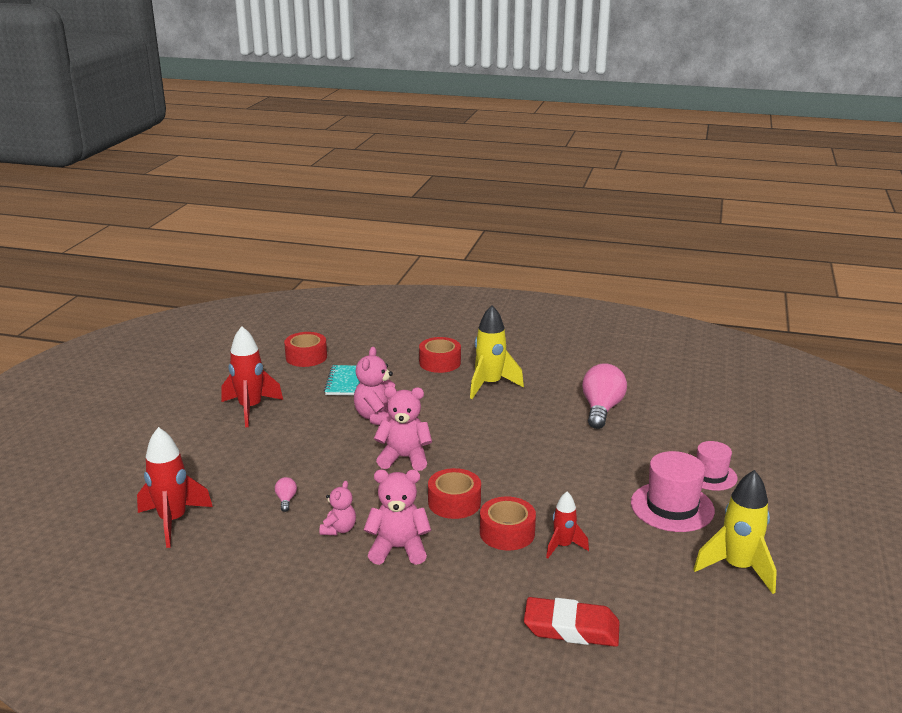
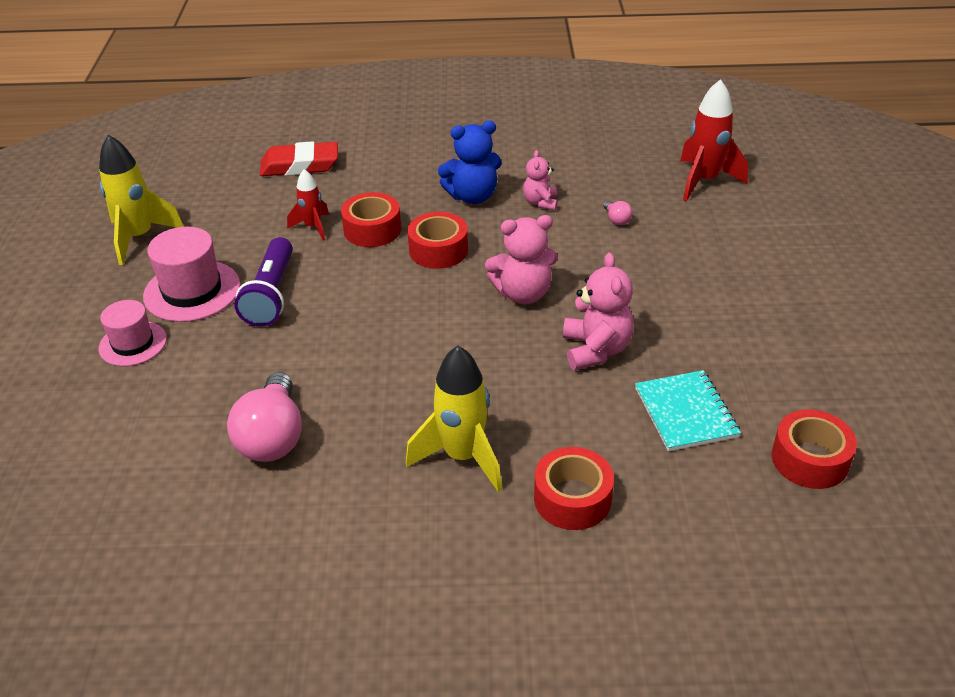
camera: 165 degrees right, 15 degrees up
red rocket [221,326,283,427] -> none
pink teddy bear [364,470,431,565] -> blue teddy bear [438,121,502,204]
none -> purple flashlight [234,237,293,327]

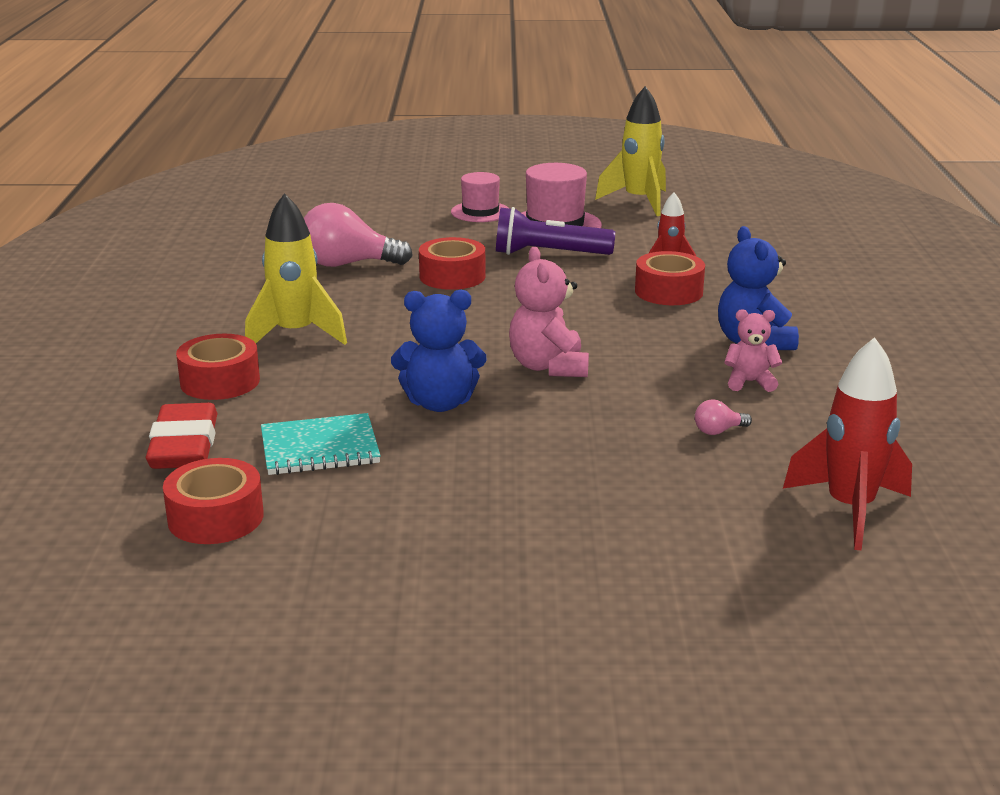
camera: 90 degrees right, 15 degrees down
red eraser [260,141,338,176] -> red eraser moved to [146,403,218,469]
red tape [408,212,468,269] -> red tape moved to [419,237,485,290]
pink teddy bear [563,253,634,370] -> blue teddy bear [391,290,487,412]

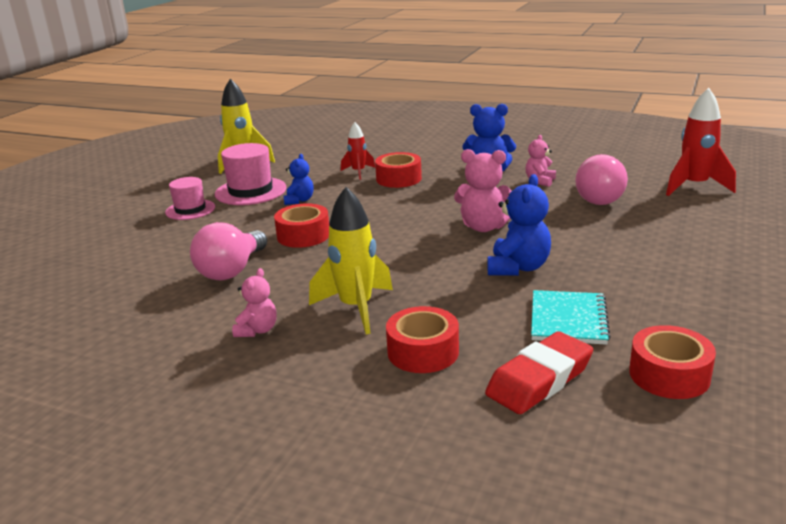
camera: 65 degrees left, 0 degrees up
red eraser [146,403,218,469] -> red eraser turned 60 degrees counterclockwise [485,331,593,414]
purple flashlight [496,207,615,255] -> blue teddy bear [284,154,314,205]
pink light bulb [695,400,752,435] -> pink light bulb [575,154,628,205], size x2.33
none -> pink teddy bear [232,268,276,337]

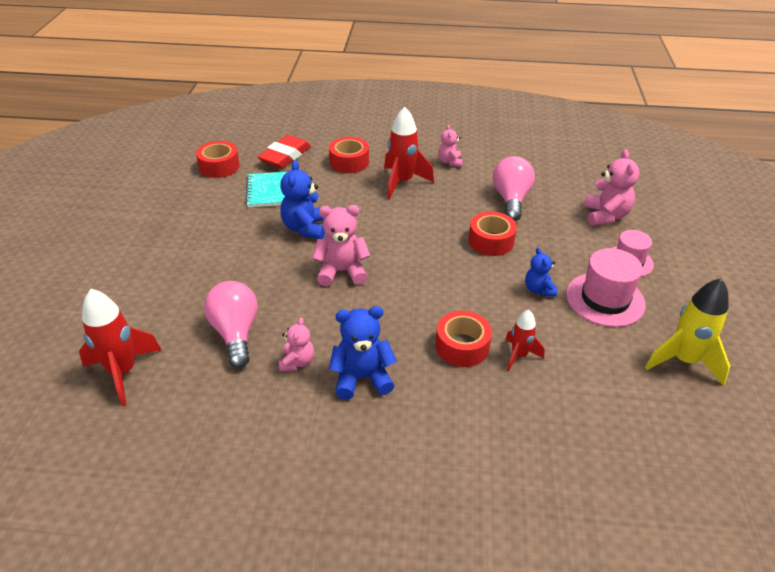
camera: 160 degrees right, 15 degrees up
yellow rocket [309,187,393,334] -> red rocket [384,107,434,199]
none -> pink teddy bear [584,150,639,226]

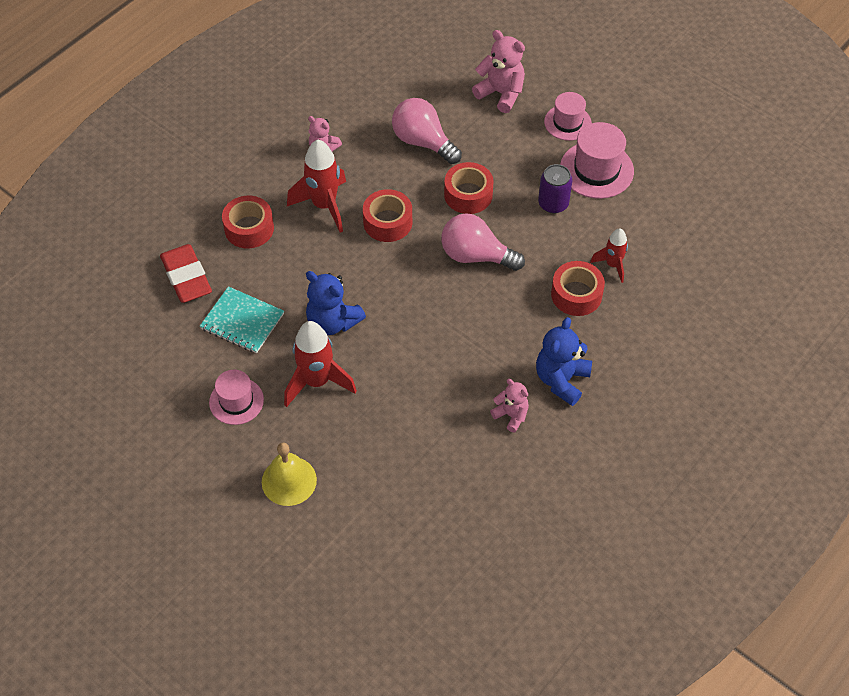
camera: 55 degrees left, 15 degrees up
red rocket [79,289,161,406] -> red rocket moved to [284,321,357,407]
red tape [196,141,240,178] -> red tape moved to [363,189,412,242]
pink light bulb [204,281,258,368] -> pink light bulb moved to [441,213,525,271]
pink teddy bear [312,205,370,286] -> none
blue teddy bear [525,247,557,297] -> purple can [538,164,573,213]
yellow rocket [645,278,730,386] -> none
none -> pink hat [209,370,264,425]
none -> yellow bell [262,443,317,506]

